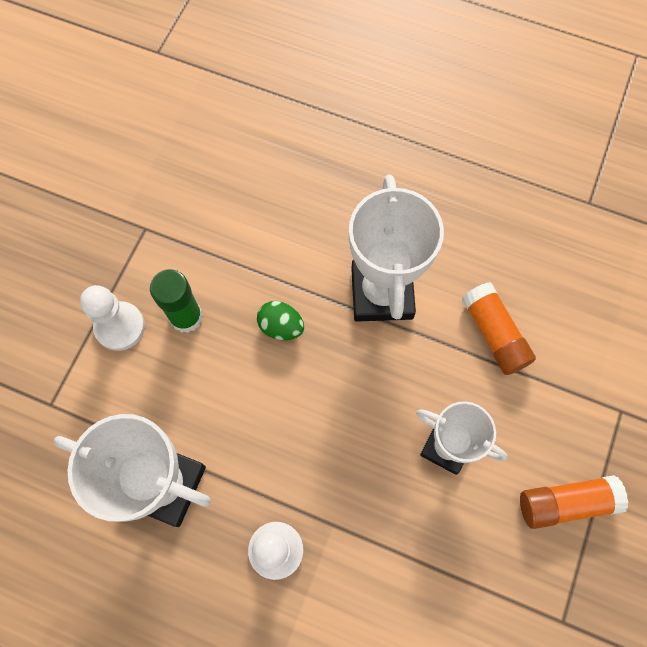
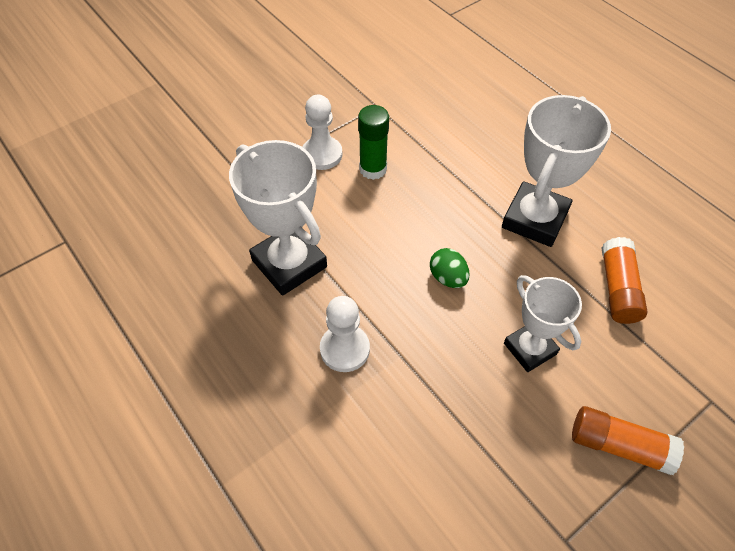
camera: 30 degrees right, 15 degrees down
green egg [257,301,304,340] -> green egg moved to [430,248,470,288]

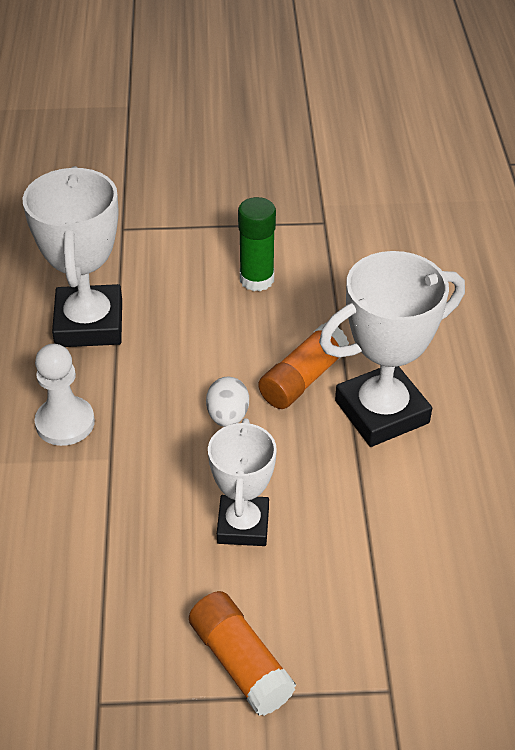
camera: 35 degrees right, 10 degrees down
white pawn [303,95,342,170] -> none
green egg [430,248,470,288] -> white egg [206,377,249,427]
orange glue stick [601,237,648,324] -> orange glue stick moved to [258,323,349,409]

